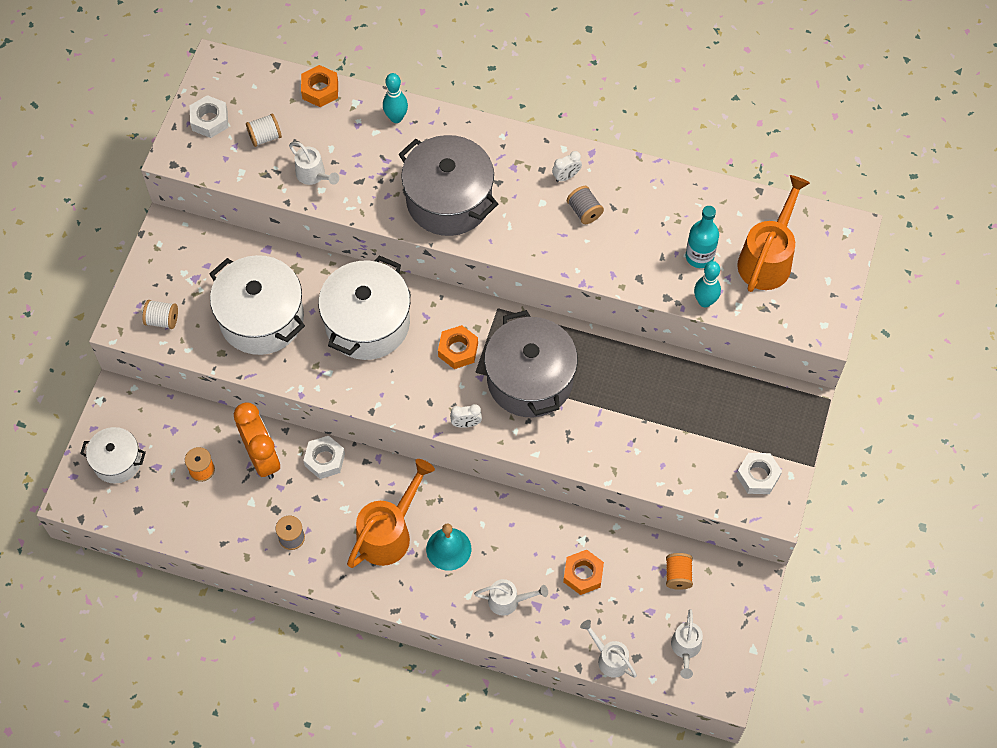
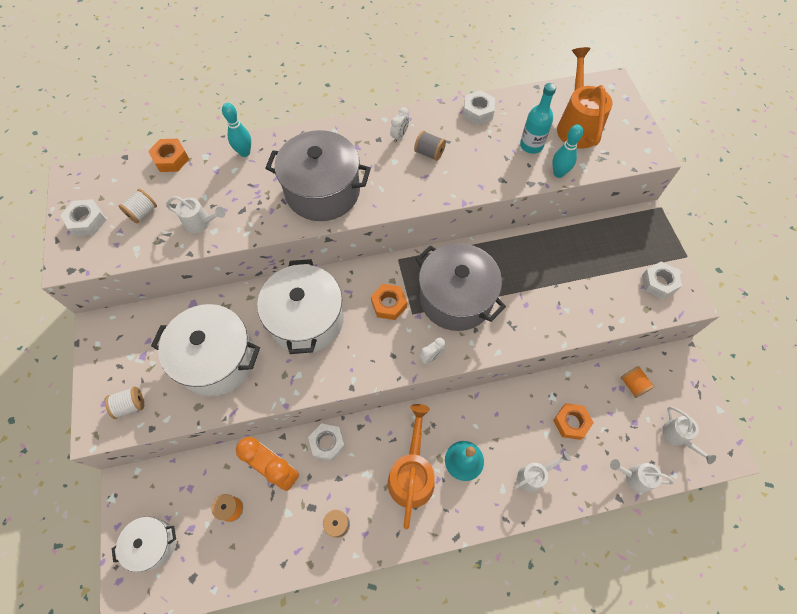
camera: 30 degrees left, 0 degrees up
none -> white nut [463,90,495,125]

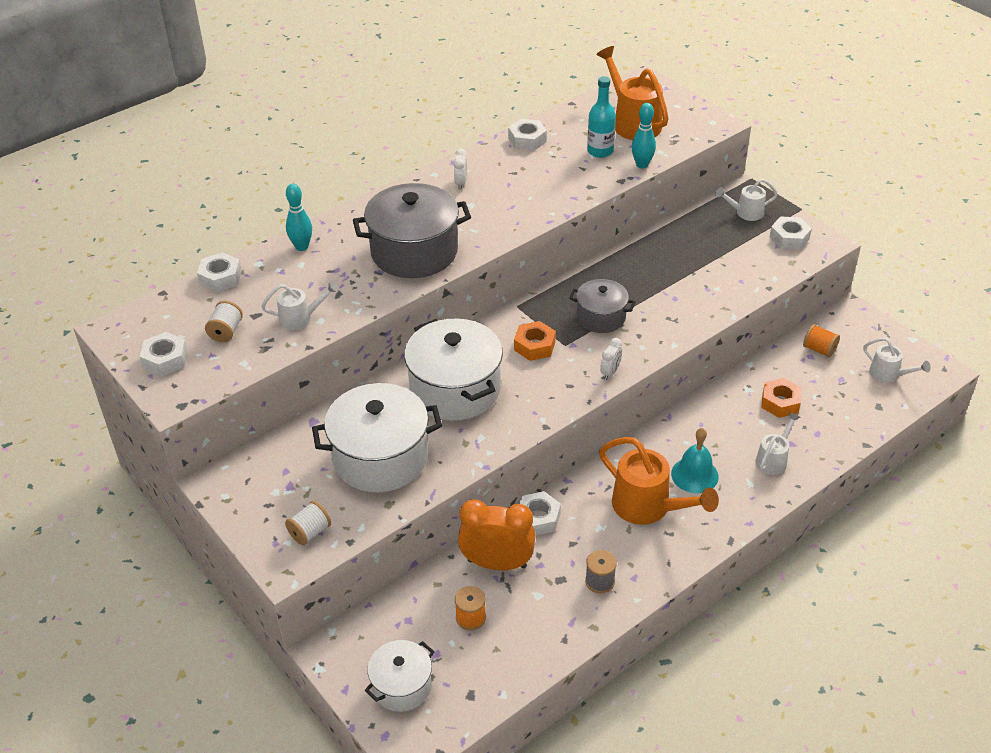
camera: 25 degrees left, 20 degrees down
orange nut [148,139,189,172] -> white nut [197,252,242,293]
orange watering can [388,404,435,529] -> orange watering can turned 150 degrees clockwise [599,437,719,525]
grey spool [414,131,446,161] -> none
grey pot [416,243,506,331] -> grey pot [569,279,635,333], size x0.57
white watering can [610,459,674,493] -> white watering can moved to [715,179,778,221]

